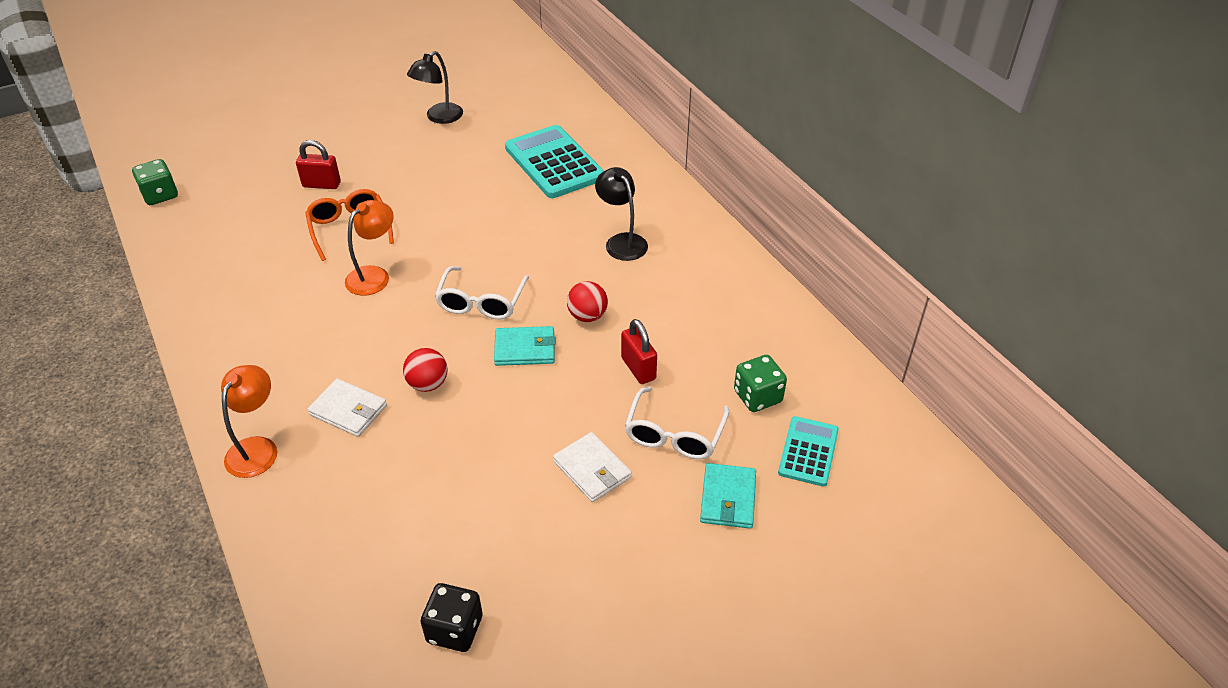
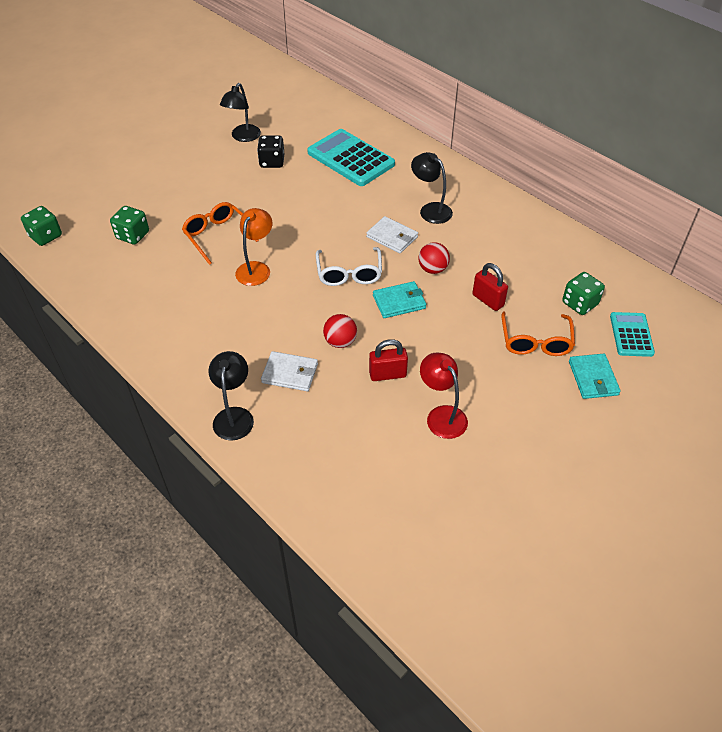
camera: 15 degrees left, 5 degrees up
orange lamp [221,365,277,478] -> black lamp [208,351,254,441]
red padlock [296,140,341,189] -> red padlock moved to [369,339,408,381]
black dice [421,583,483,652] -> black dice moved to [257,135,284,168]
white wallet [553,432,632,502] -> white wallet moved to [366,216,418,254]
white glasses [625,387,729,459] -> orange glasses [501,312,575,356]
none -> green dice [110,206,149,245]
none -> red lamp [420,352,468,439]

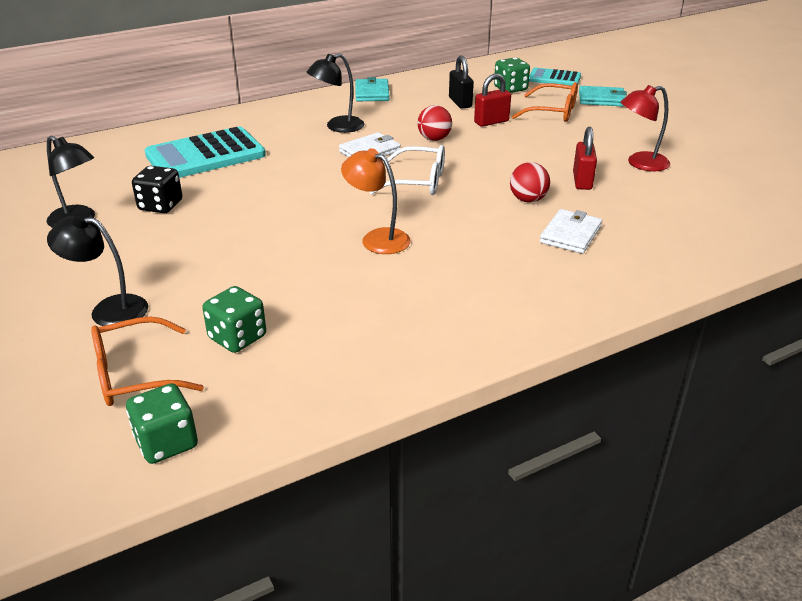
camera: 75 degrees left, 15 degrees down
orange glasses [182,202,259,265] -> orange glasses moved to [91,316,204,406]
black lamp [208,351,254,441] -> black lamp moved to [47,212,148,326]
turquoise wallet [373,281,426,318] -> turquoise wallet moved to [356,77,389,101]
none -> black padlock [449,55,474,109]

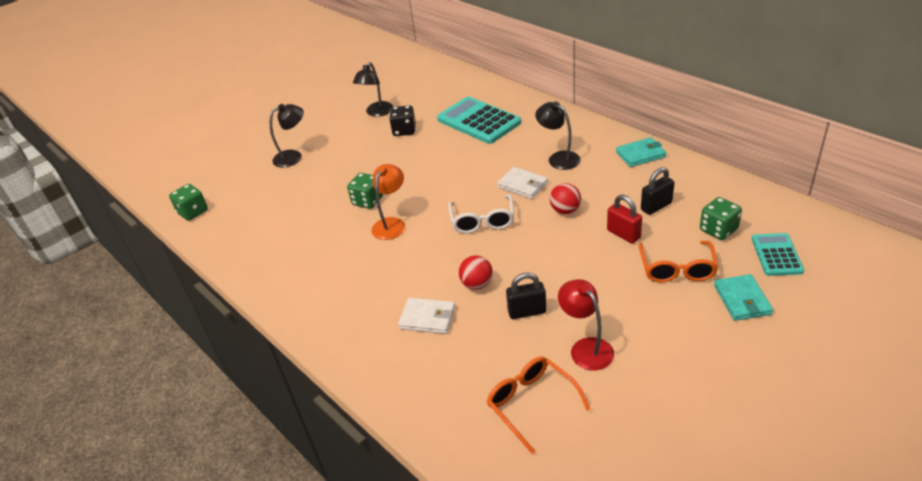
camera: 80 degrees right, 5 degrees up
black lamp [47,212,148,326] -> black lamp turned 60 degrees clockwise [270,104,304,167]
orange glasses [91,316,204,406] -> orange glasses moved to [487,356,590,454]
green dice [202,286,266,353] -> green dice moved to [347,173,383,209]
red padlock [573,127,597,190] -> black padlock [506,273,546,319]

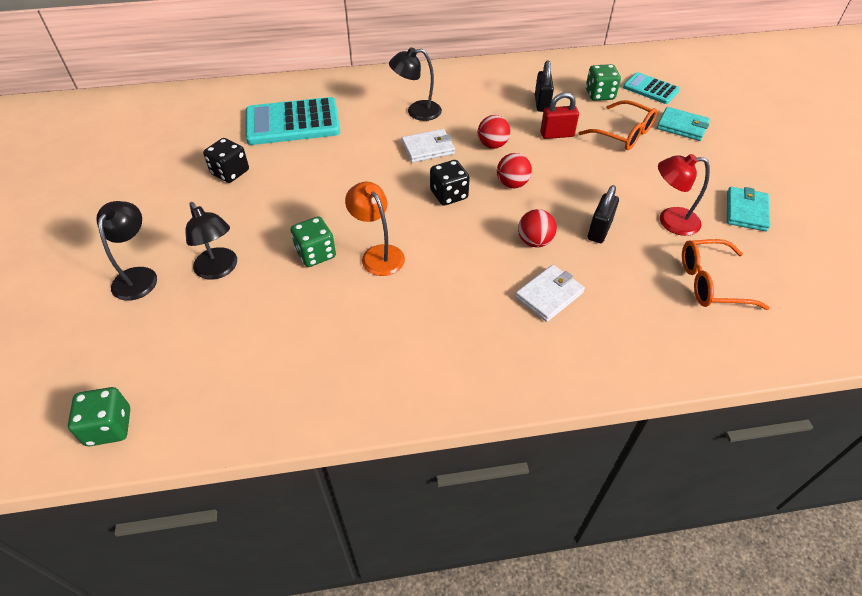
camera: 60 degrees left, 10 degrees up
black lamp [353,62,393,117] -> black lamp moved to [185,202,237,280]
white glasses [448,194,514,234] -> black dice [430,160,470,206]
turquoise wallet [616,137,666,167] -> turquoise wallet moved to [727,187,770,231]
none -> red ball [497,153,532,188]

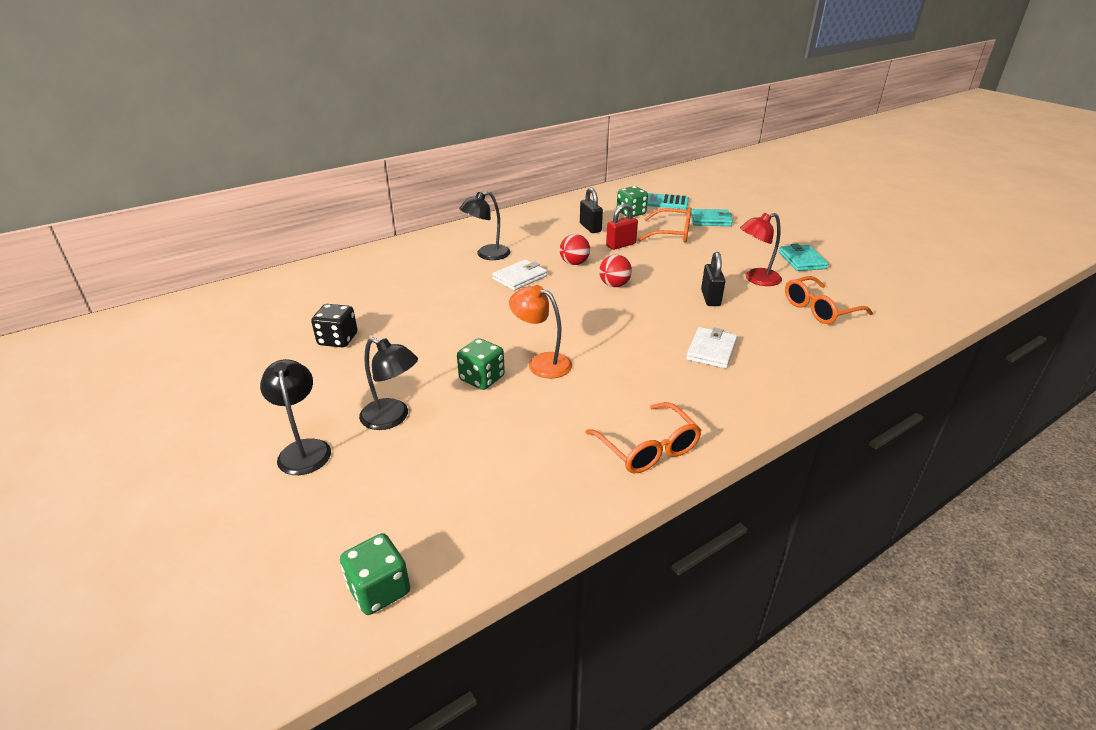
camera: 25 degrees left, 15 degrees down
turquoise calculator [246,97,340,145] -> none
black dice [430,160,470,206] -> none
red ball [518,209,557,247] -> none
none -> orange glasses [585,402,701,473]

